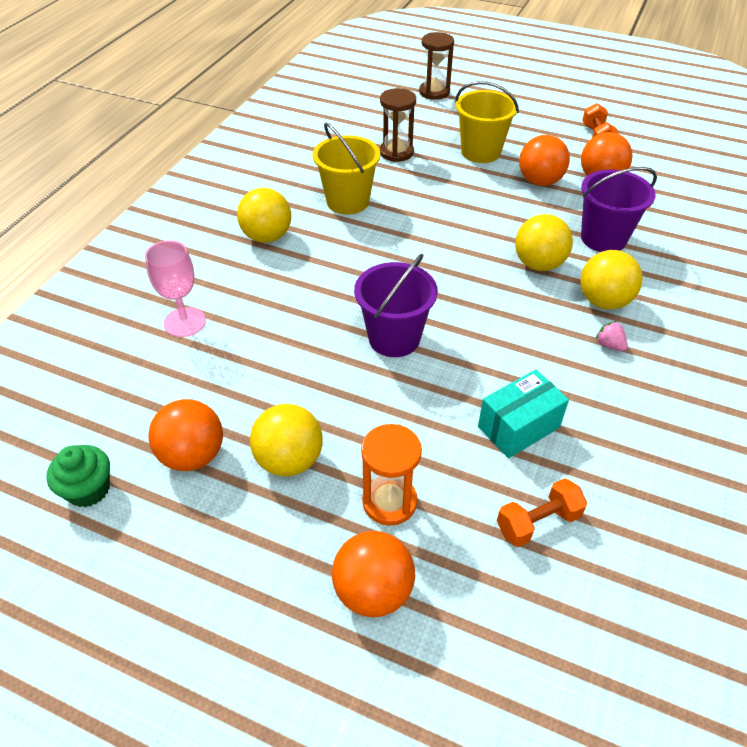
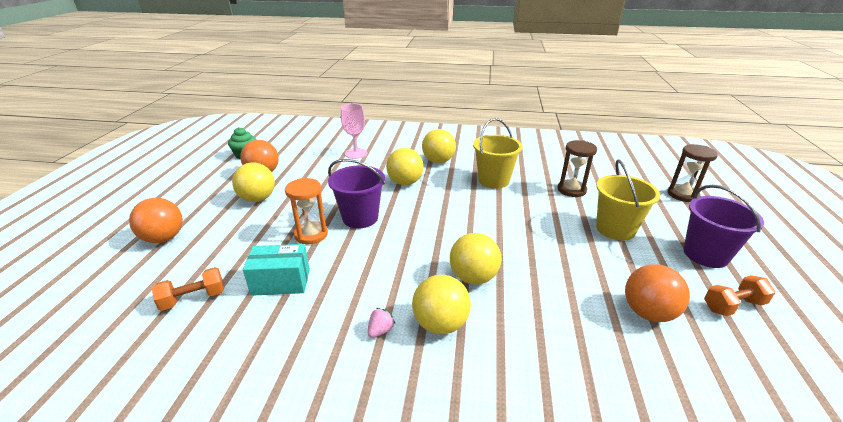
camera: 75 degrees right, 15 degrees down
orange hourglass [361,424,422,526] -> orange hourglass moved to [285,178,328,244]
turquoise box [478,370,569,458] -> turquoise box turned 45 degrees counterclockwise [243,244,310,296]
orange dumbbell [497,478,587,547] -> orange dumbbell turned 75 degrees counterclockwise [152,267,224,311]
orange ball [519,135,570,186] -> none
purple bucket [581,167,657,252] -> purple bucket moved to [683,185,764,268]
none -> yellow ball [386,148,424,185]

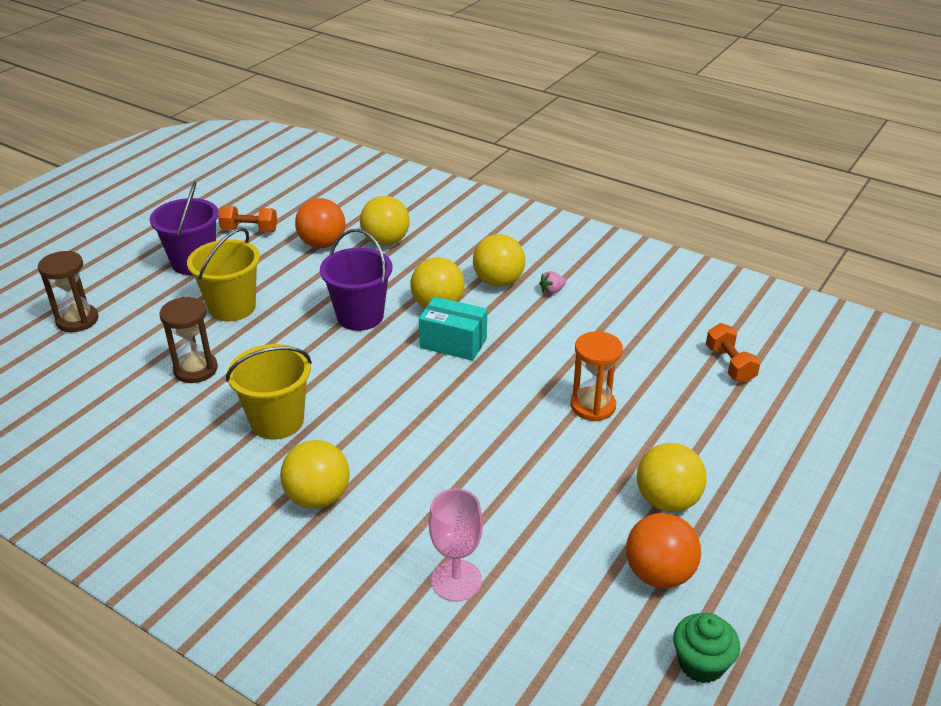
camera: 155 degrees left, 5 degrees up
orange ball [129,198,183,243] -> none
orange dumbbell [152,267,224,311] -> orange dumbbell turned 75 degrees clockwise [706,323,761,383]
turquoise box [243,244,310,296] -> turquoise box moved to [419,297,487,361]
purple bucket [328,159,385,228] -> purple bucket moved to [320,229,393,331]
yellow ball [386,148,424,185] -> yellow ball moved to [360,196,410,246]

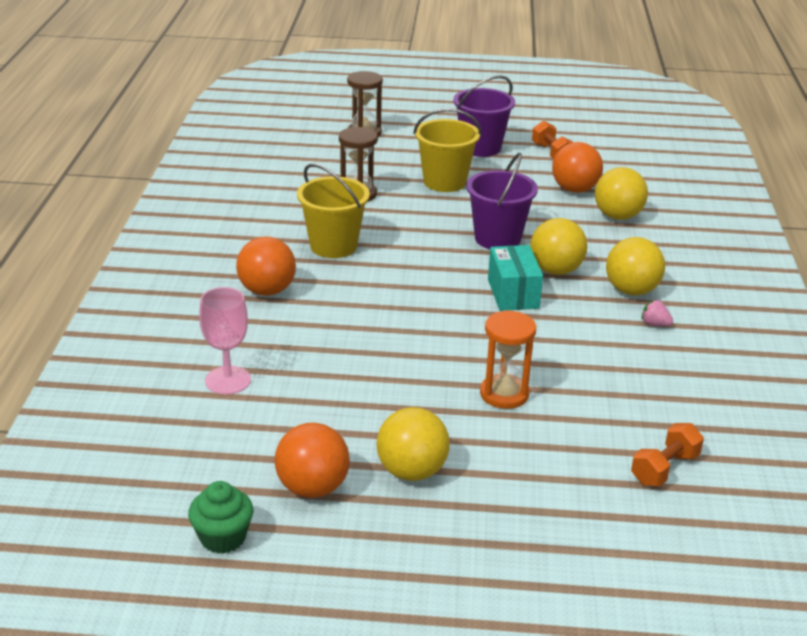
camera: 60 degrees right, 5 degrees down
yellow ball [280,440,350,509] -> orange ball [236,237,296,296]

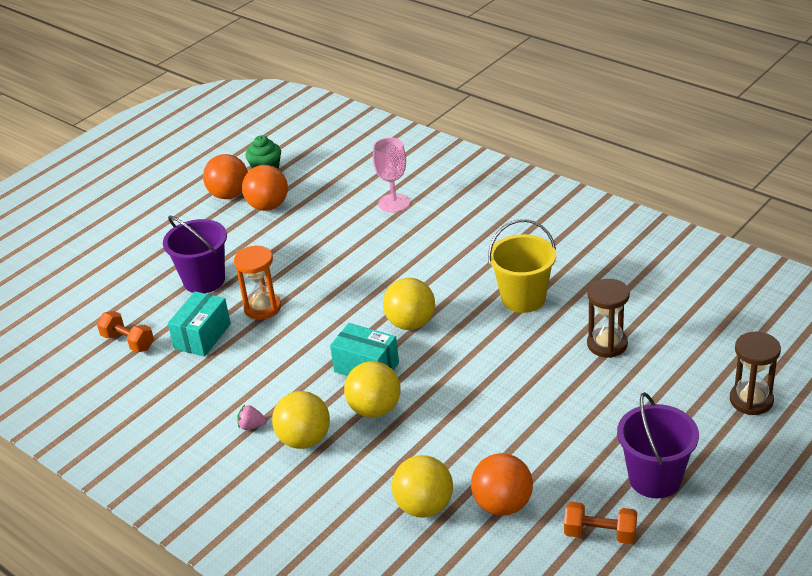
camera: 130 degrees right, 5 degrees up
orange ball [236,237,296,296] -> orange ball moved to [203,154,248,199]
yellow ball [377,407,450,481] -> yellow ball moved to [383,278,435,330]
yellow bucket [413,108,481,192] -> none
purple bucket [466,153,538,249] -> purple bucket moved to [163,216,227,293]
orange dumbbell [631,423,704,486] -> orange dumbbell turned 45 degrees counterclockwise [97,311,154,352]
pink strawberry [642,300,673,326] -> pink strawberry turned 150 degrees counterclockwise [237,405,267,430]
none -> turquoise box [168,291,231,357]

